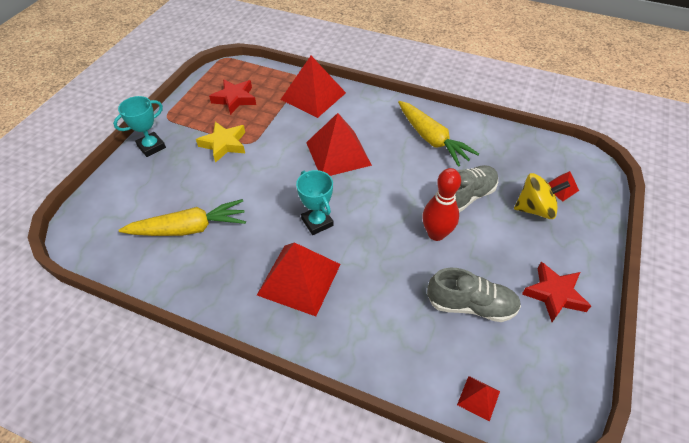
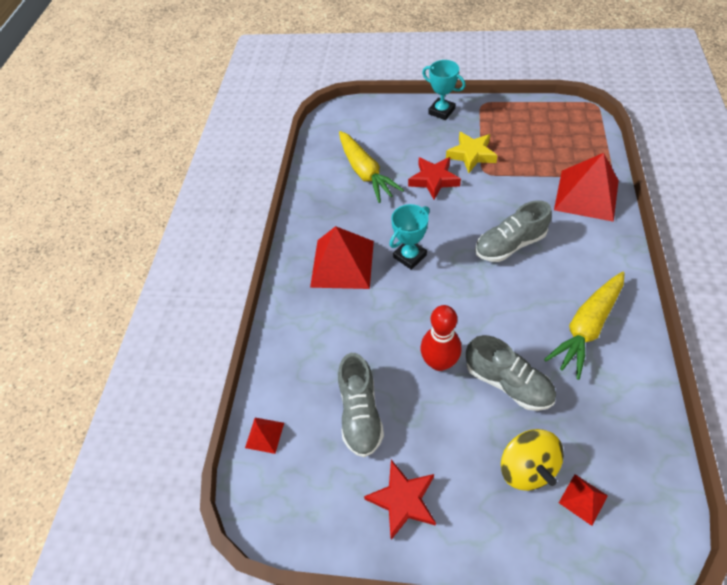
camera: 80 degrees right, 5 degrees up
red star [209,79,256,115] -> red star moved to [408,157,461,200]
red pyramid [306,113,372,176] -> grey shoe [475,200,552,262]

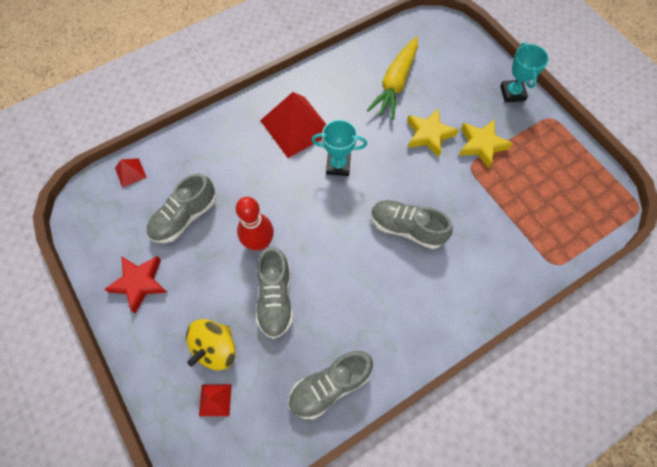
camera: 45 degrees right, 10 degrees up
red star [408,157,461,200] -> yellow star [407,109,458,157]
yellow carrot [544,272,625,380] -> none
red pyramid [554,153,619,222] -> none
none -> grey shoe [288,351,373,419]

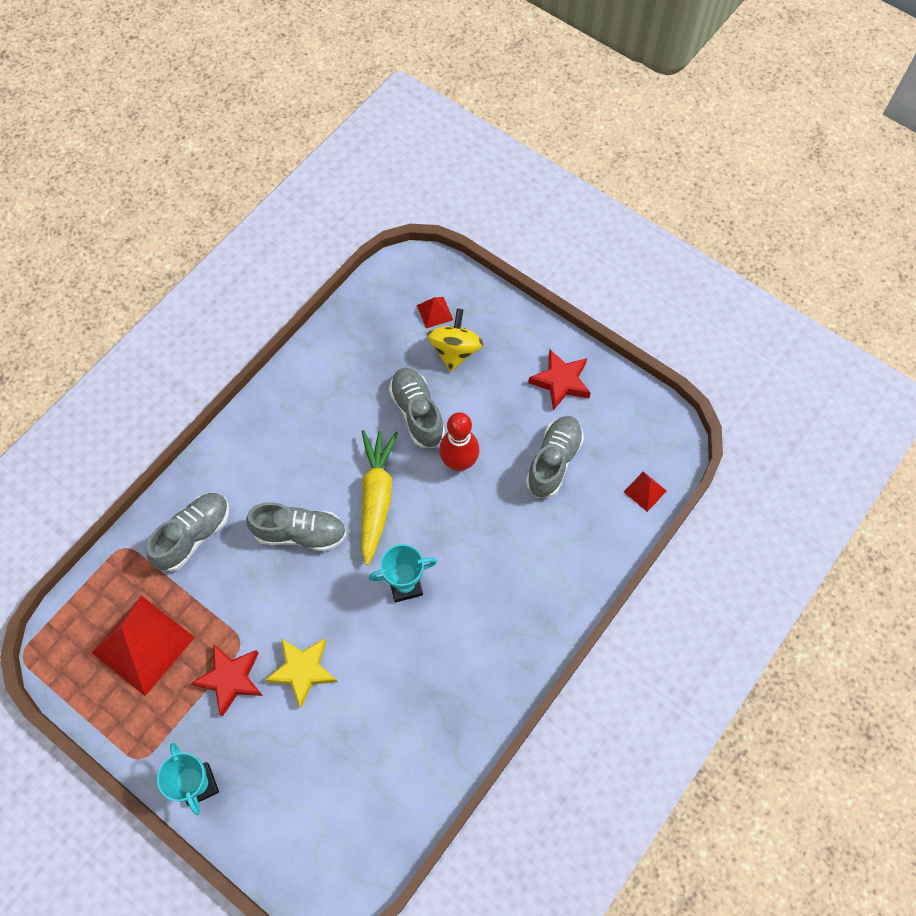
camera: 160 degrees right, 0 degrees up
red pyramid [260,92,327,158] -> red pyramid moved to [92,596,195,696]
grey shoe [288,351,373,419] -> grey shoe moved to [146,493,229,572]
yellow carrot [367,37,418,120] -> yellow carrot moved to [361,430,398,565]
yellow star [459,119,513,168] -> red star [191,645,263,717]

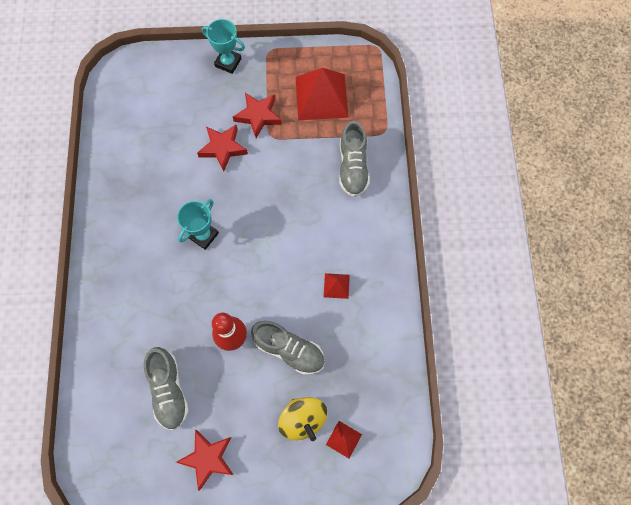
camera: 140 degrees right, 5 degrees up
grey shoe [246,502,346,551] -> none
yellow star [265,638,337,708] -> red star [197,125,248,171]
yellow carrot [361,430,398,565] -> none
red pyramid [624,471,667,512] -> red pyramid moved to [324,273,350,299]

